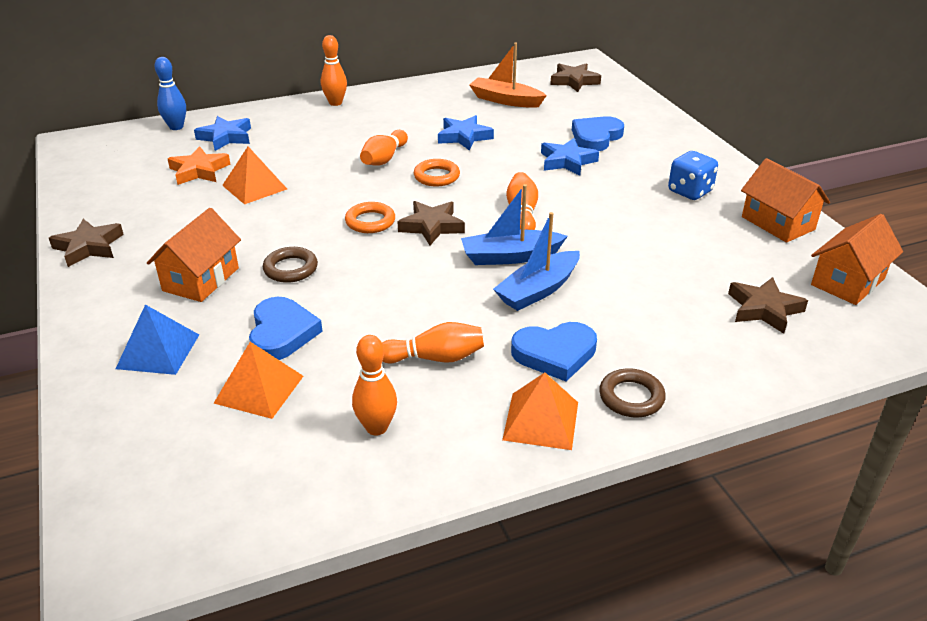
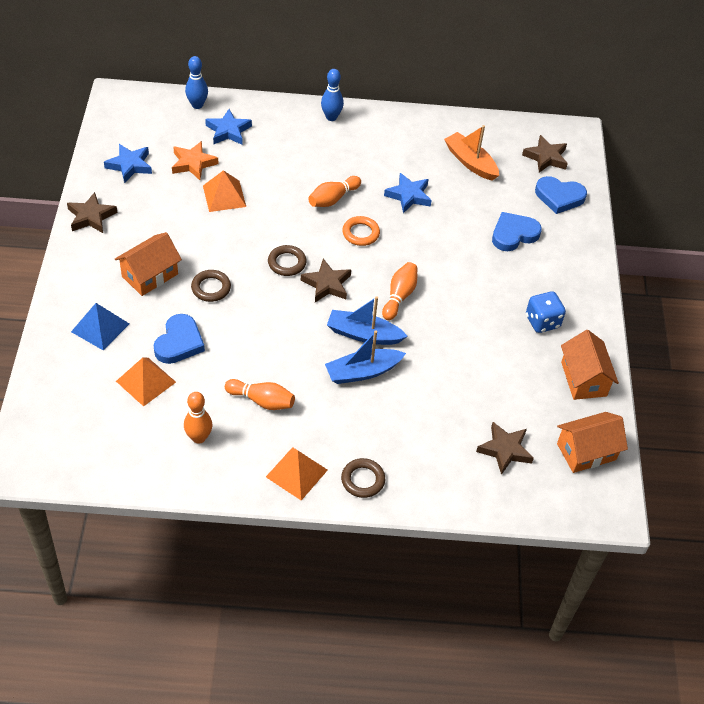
camera: 20 degrees right, 15 degrees up
orange bowling pin [321,35,347,106] -> blue bowling pin [321,69,344,121]
orange ring [345,202,395,233] -> brown ring [268,245,306,276]
blue heart [511,322,597,381] -> blue heart moved to [535,176,587,214]
blue star [541,138,599,176] -> blue star moved to [104,144,152,183]

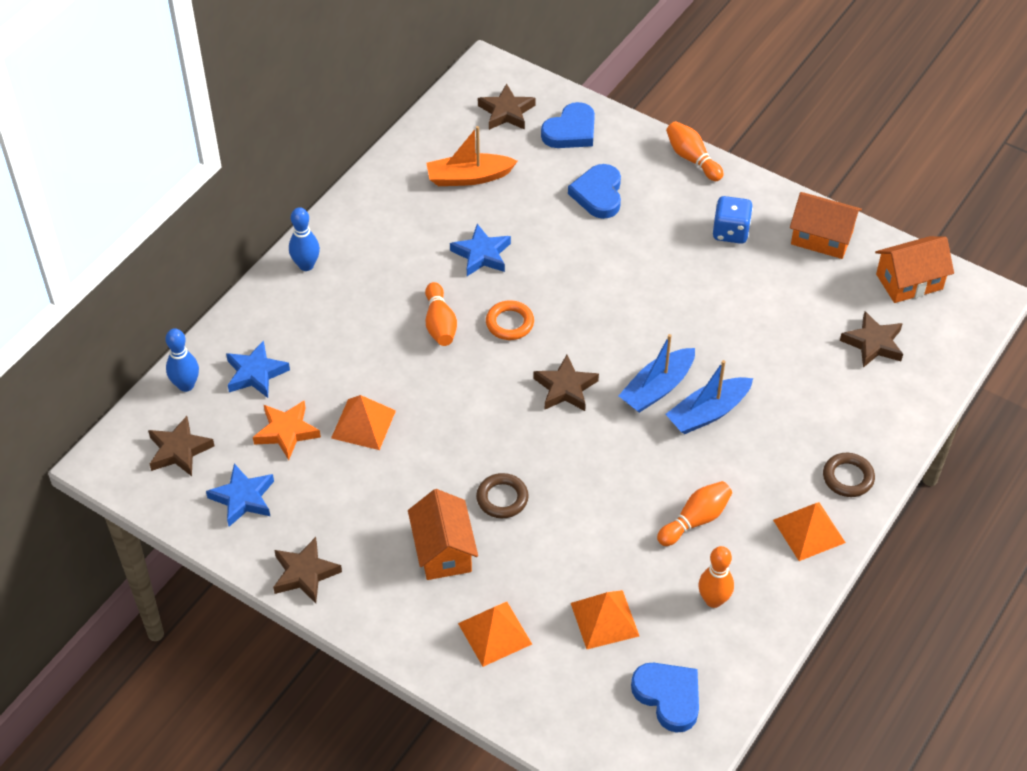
camera: 55 degrees left, 0 degrees up
blue pyramid [71,303,129,350] -> orange pyramid [458,602,532,667]
blue heart [154,314,205,364] -> blue heart moved to [631,663,699,733]
brown ring [268,245,306,276] -> none
blue boat [325,330,406,384] -> blue boat turned 45 degrees clockwise [665,360,753,434]
orange bowling pin [382,262,417,320] -> orange bowling pin moved to [666,121,724,181]
orange house [557,412,628,473] -> orange house turned 60 degrees clockwise [875,236,954,303]
none -> brown star [148,416,215,476]

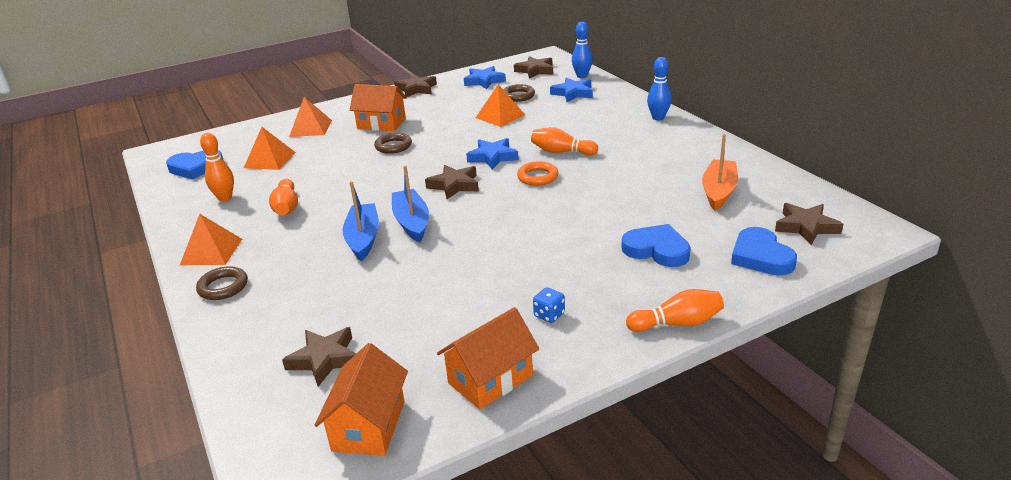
camera: 120 degrees right, 20 degrees down
orange star [253,401,321,460] -> brown ring [503,84,535,102]
blue star [450,224,511,276] -> blue star moved to [466,138,519,170]
blue dice [712,196,753,244] -> blue dice [533,287,565,323], size x0.61

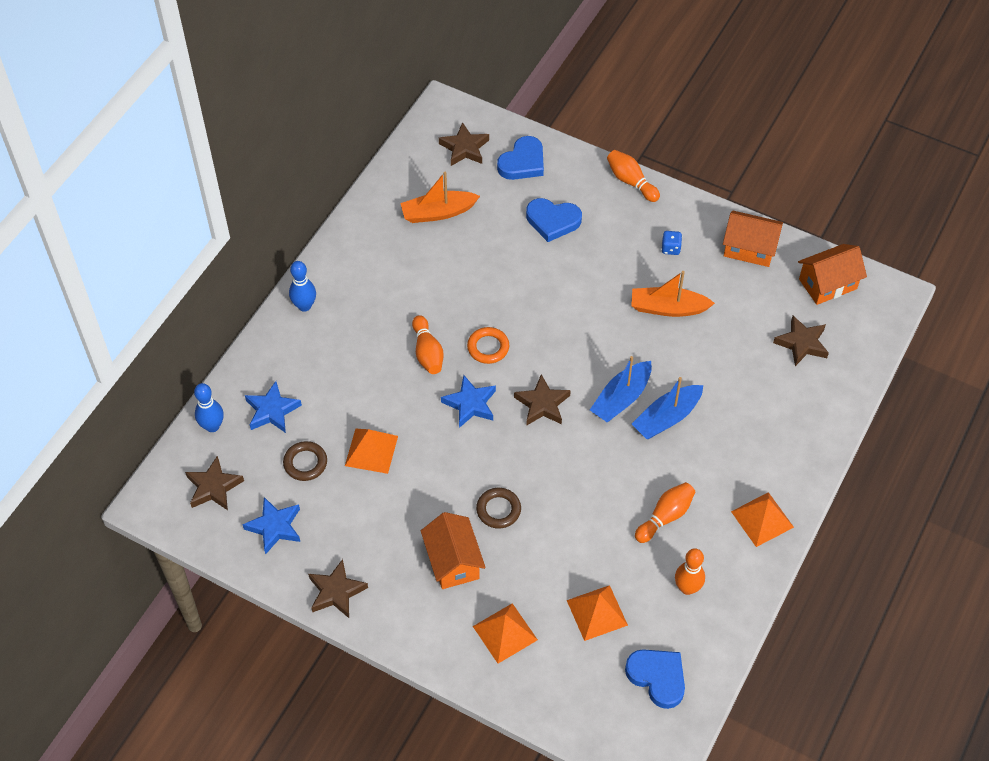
camera: 125 degrees left, 25 degrees up
brown ring [196,266,248,300] -> none
blue heart [622,224,691,267] -> blue heart turned 75 degrees counterclockwise [526,198,582,242]
none -> orange boat [631,271,715,317]

